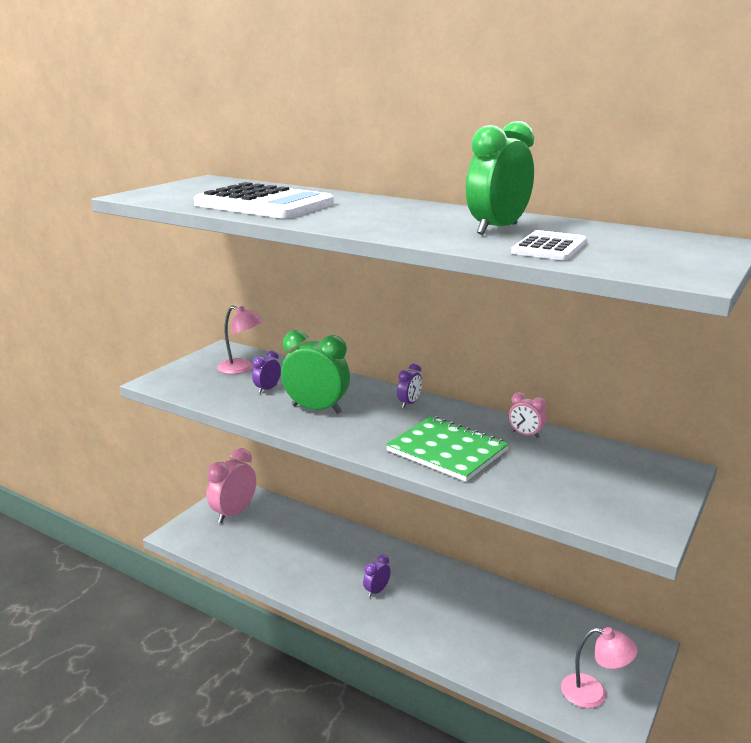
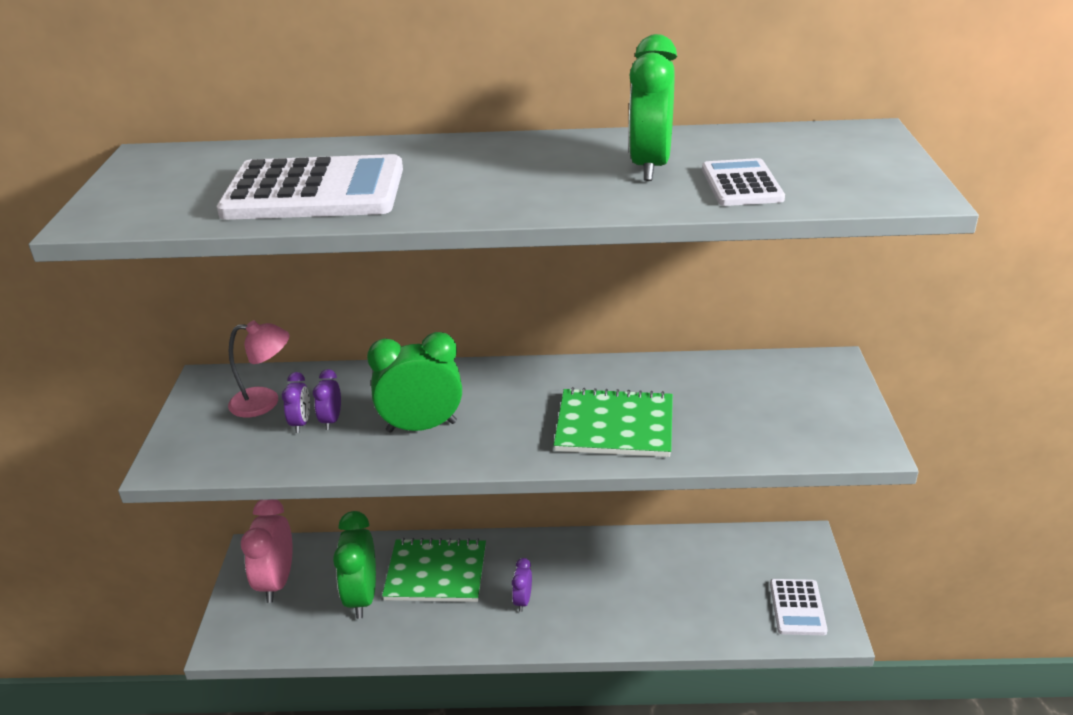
camera: 30 degrees left, 10 degrees up
purple clock [397,363,422,408] -> purple clock moved to [282,372,310,433]
pink clock [509,392,546,438] -> none
pink lamp [561,627,638,708] -> white calculator [770,579,828,635]
none -> green clock [333,511,376,619]
none -> green notebook [382,538,486,602]

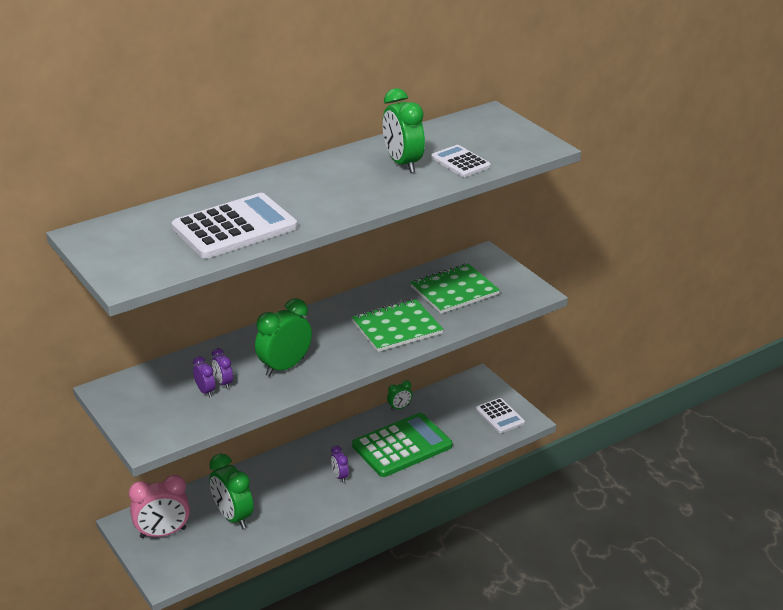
camera: 35 degrees left, 0 degrees up
pink lamp [228,321,289,417] -> none
pink clock [241,499,293,603] -> pink clock turned 75 degrees counterclockwise [129,475,190,538]
green notebook [382,538,486,602] -> green notebook moved to [410,264,500,314]
none -> green calculator [352,413,452,477]
none -> green clock [387,380,412,411]

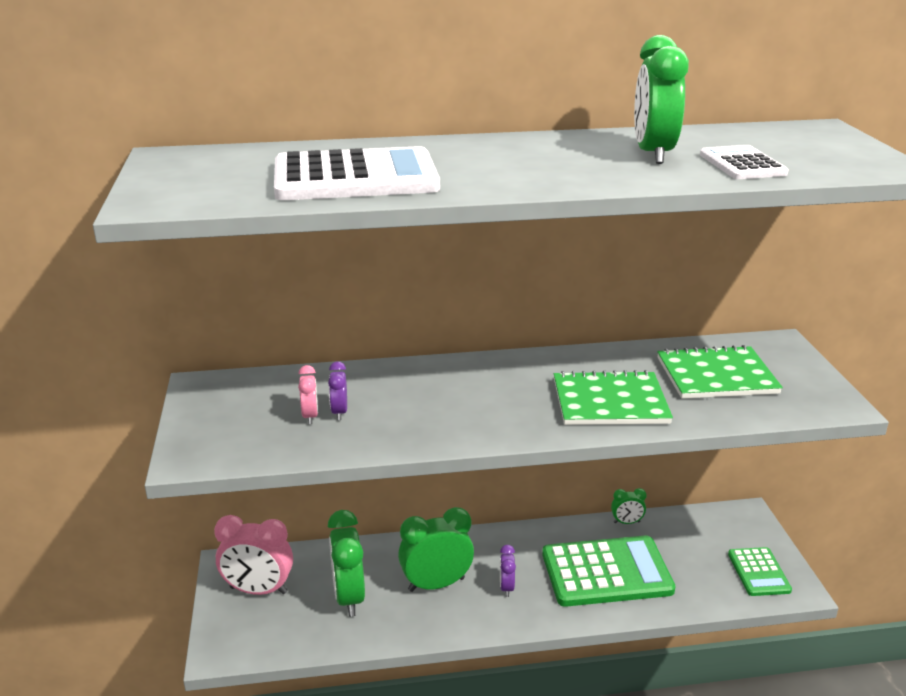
camera: 25 degrees right, 5 degrees down
purple clock [193,356,215,397] -> pink clock [298,365,318,424]
green clock [255,298,312,376] -> green clock moved to [398,507,474,592]
white calculator [476,398,525,433] -> green calculator [728,547,792,596]

